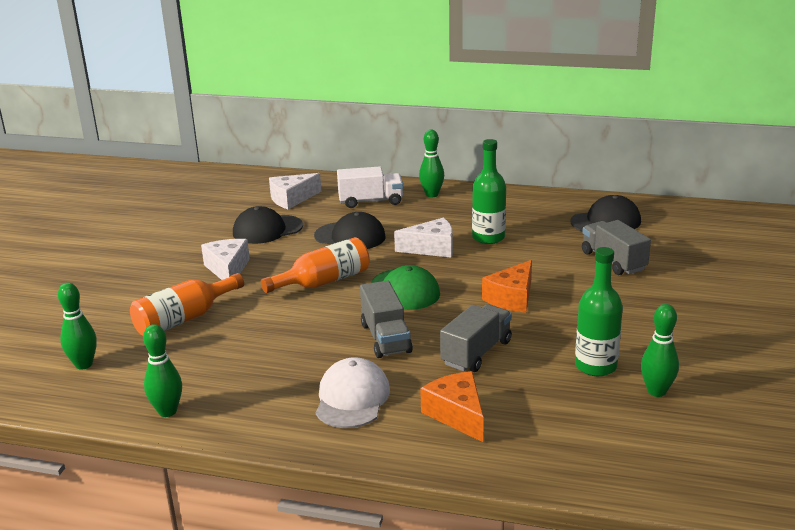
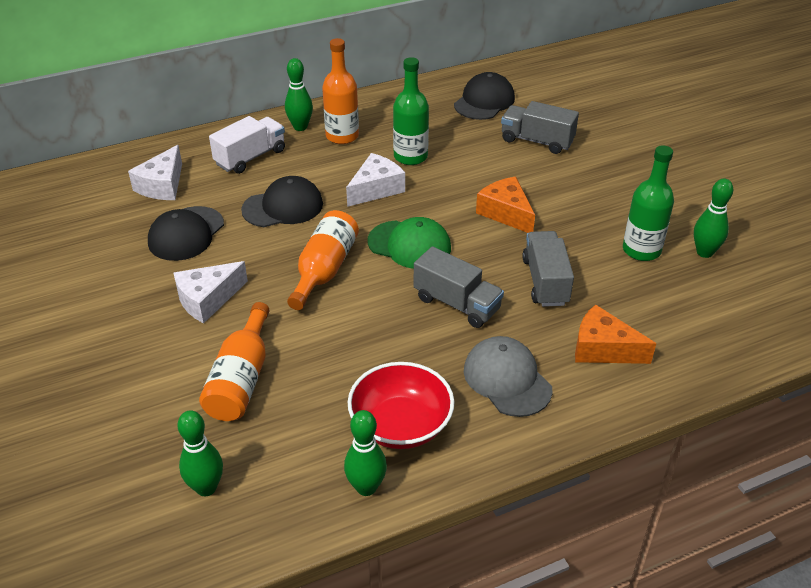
camera: 40 degrees left, 15 degrees up
white cheese [201,239,250,280] -> white cheese turned 75 degrees counterclockwise [174,261,248,323]
white cap [316,357,390,428] -> grey cap [464,336,552,417]
orange cheese [482,260,532,313] -> orange cheese turned 150 degrees clockwise [476,177,535,233]
none -> orange bottle [322,38,359,144]
none -> red bowl [348,362,454,449]

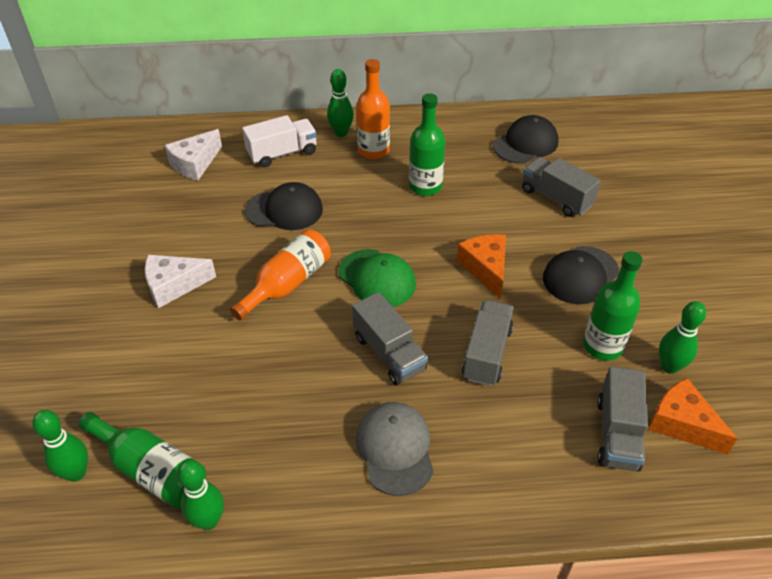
camera: 20 degrees right, 5 degrees up
black cap [148,206,224,261] -> black cap moved to [543,246,619,304]
orange bottle [199,302,270,421] -> none
white cheese [346,153,405,207] -> none
red bowl [348,362,454,449] -> none
orange cheese [575,304,656,364] -> orange cheese moved to [648,378,738,455]
none -> green bottle [79,412,206,509]
none -> grey truck [597,366,648,472]

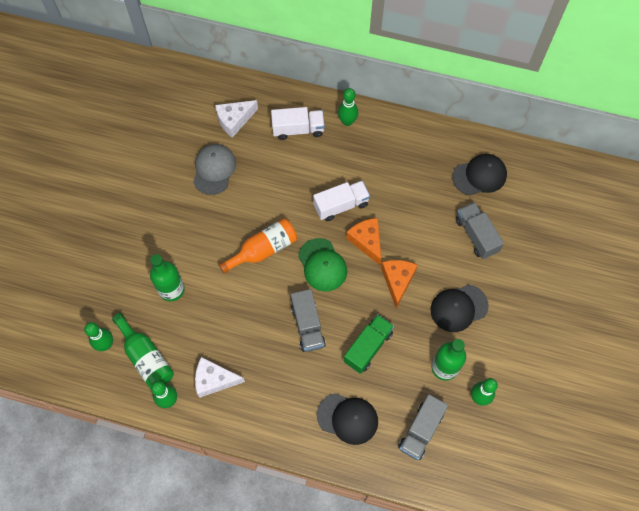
camera: 20 degrees right, 20 degrees up
white cheese [145,255,216,308] -> white cheese moved to [195,357,245,398]
black cap [245,182,323,230] -> black cap moved to [317,393,378,445]
orange bottle [356,59,390,159] -> none
grey cap [356,402,434,496] -> grey cap moved to [193,144,236,195]
green bottle [409,93,446,196] -> green bottle moved to [150,254,185,301]
grey truck [462,300,513,386] -> green truck [344,314,394,374]
orange cheese [648,378,738,455] -> orange cheese moved to [346,218,381,265]
none -> white truck [313,181,370,221]

